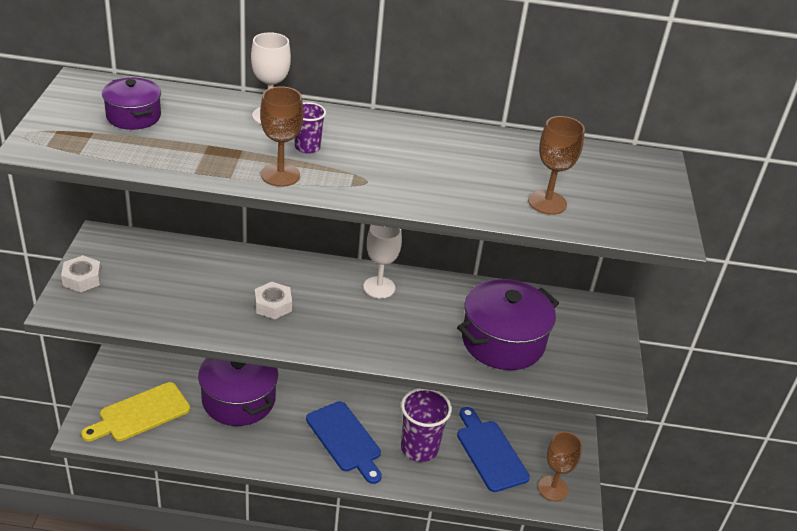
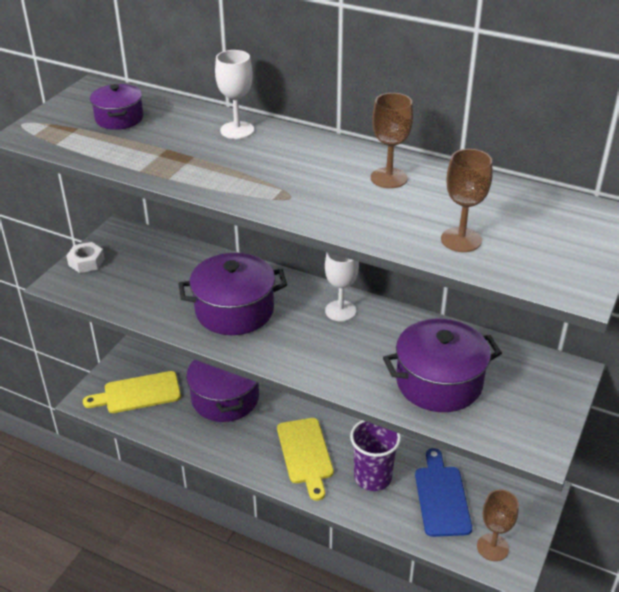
camera: 25 degrees right, 0 degrees up
white nut [255,282,292,319] -> purple pot [178,253,287,335]
brown goblet [260,86,303,187] -> brown goblet moved to [371,93,413,188]
purple cup [295,102,326,154] -> none
blue cutting board [306,401,382,484] -> yellow cutting board [277,418,334,501]

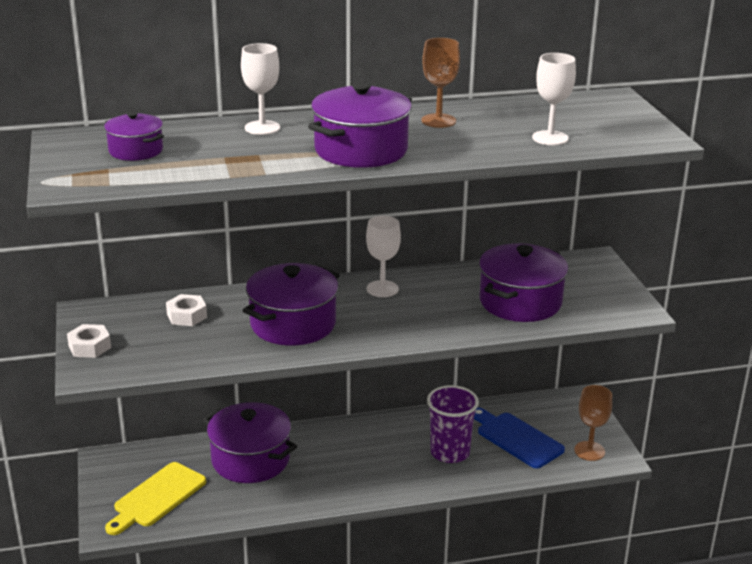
camera: 40 degrees left, 10 degrees down
yellow cutting board [277,418,334,501] -> none
brown goblet [441,149,492,252] -> white goblet [532,53,576,145]
none -> white nut [166,294,207,326]
none -> purple pot [308,82,412,168]

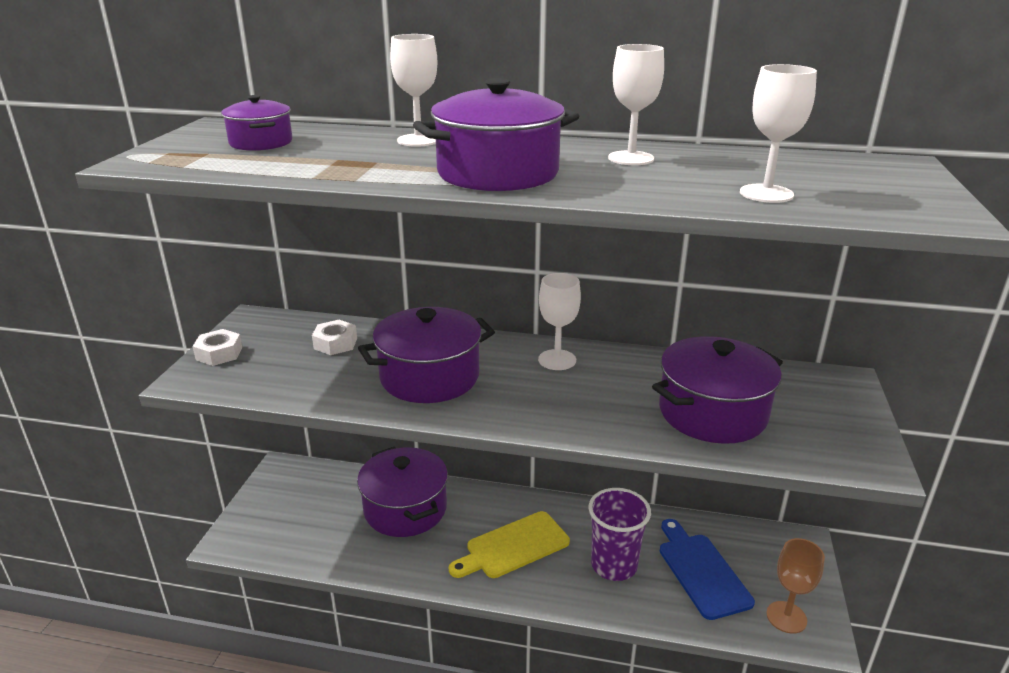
camera: 25 degrees right, 0 degrees up
yellow cutting board [105,462,206,535] -> yellow cutting board moved to [449,511,570,578]
brown goblet [421,38,460,128] -> white goblet [608,44,664,165]

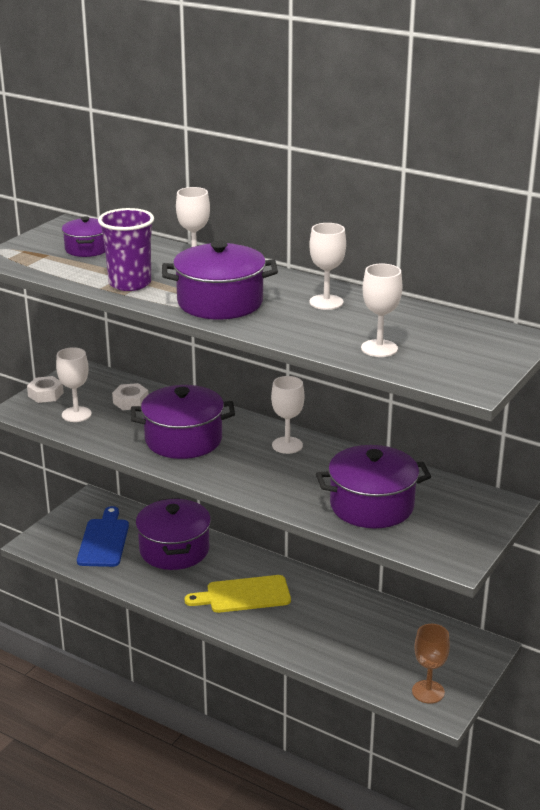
camera: 20 degrees right, 0 degrees up
purple cup [588,488,651,581] -> purple cup moved to [98,208,154,291]
blue cutting board [660,519,755,620] -> blue cutting board moved to [77,506,129,567]
none -> white goblet [56,347,92,422]

